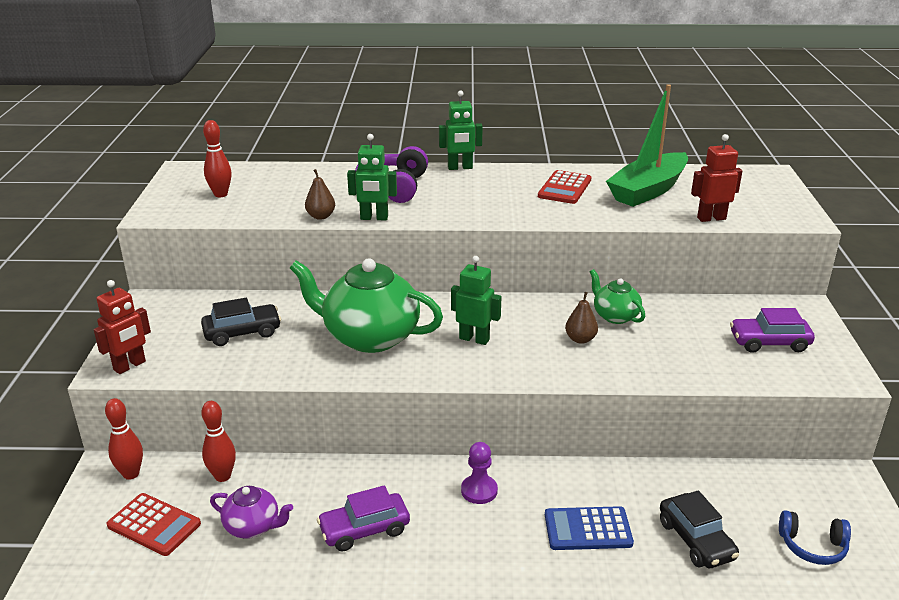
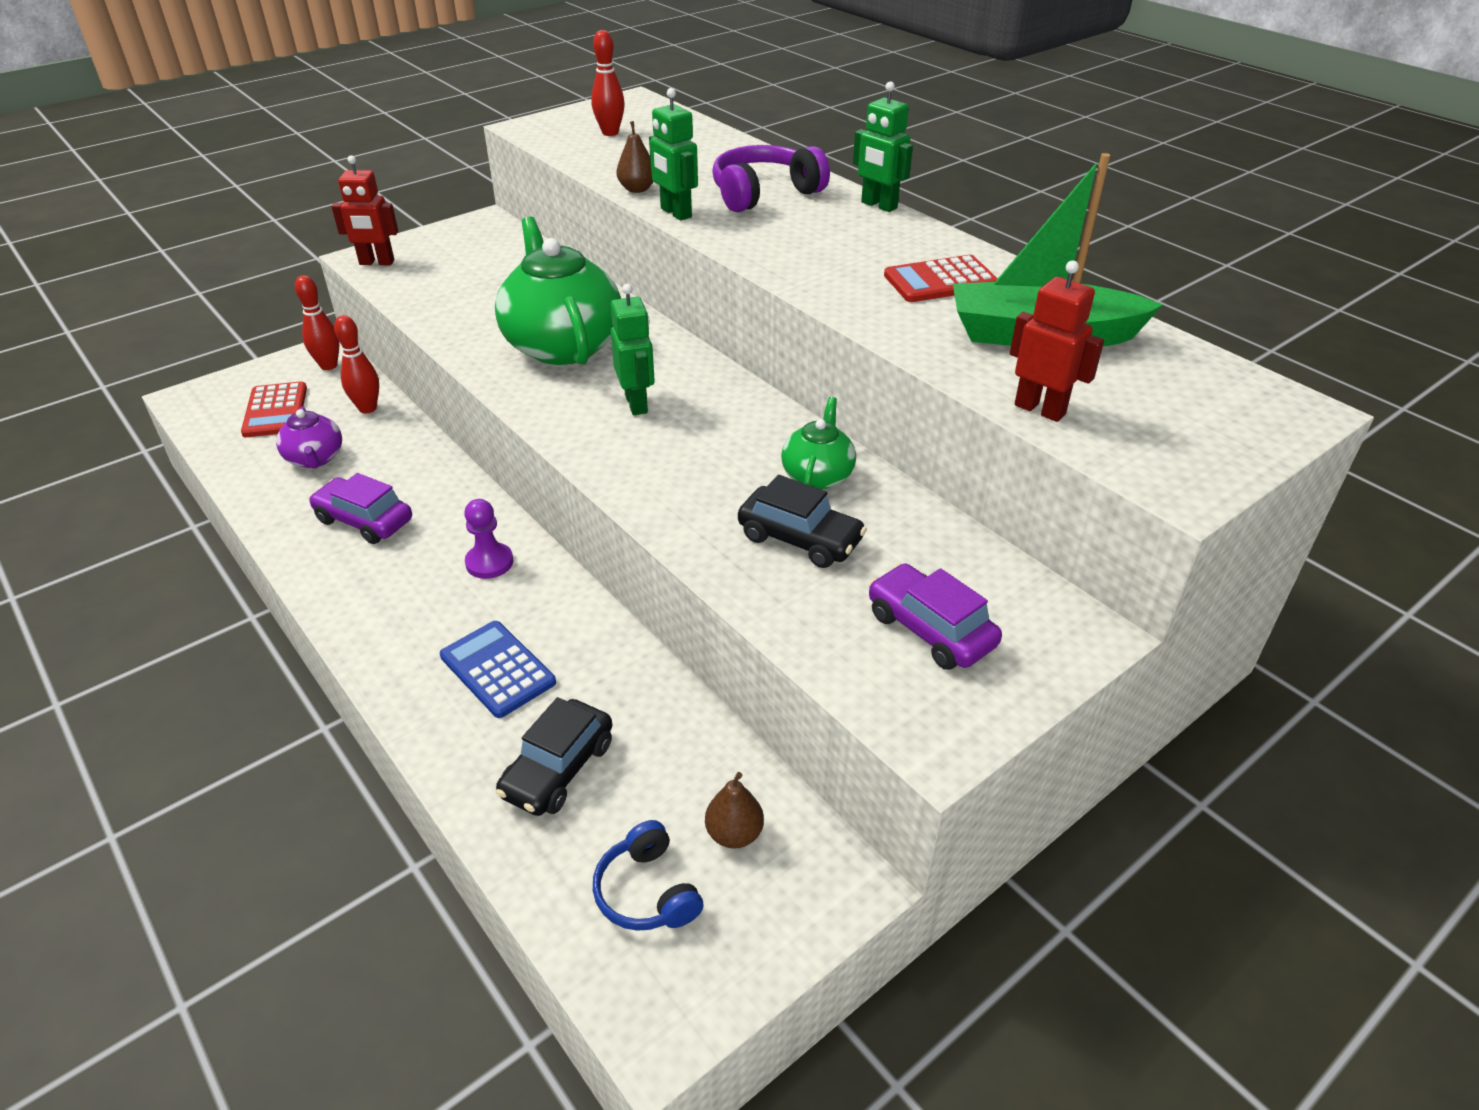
camera: 50 degrees right, 10 degrees up
black car [201,298,281,346] -> black car moved to [738,475,867,568]
brown pear [565,292,598,344] -> brown pear moved to [705,772,764,848]

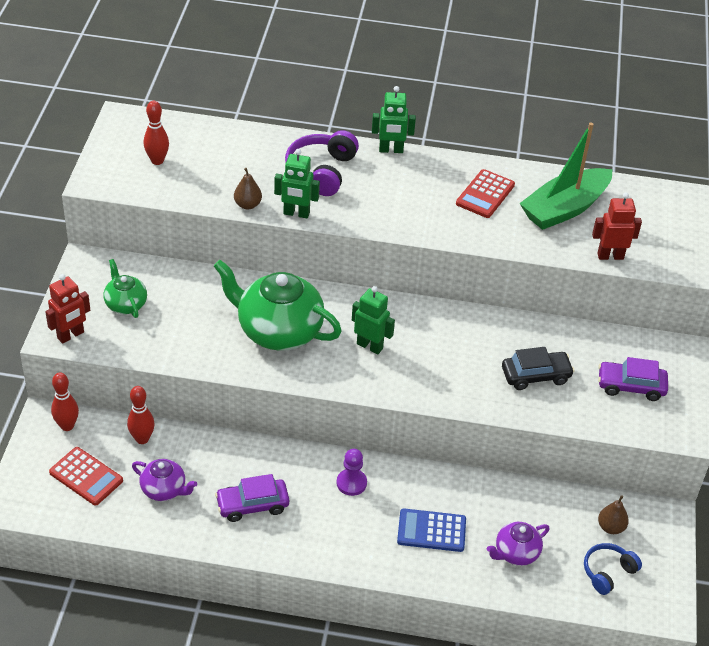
camera: 45 degrees left, 5 degrees up
black car [496,697,612,816] -> purple teapot [487,522,550,566]
blue headphones [593,820,703,931] -> blue headphones turned 120 degrees clockwise [584,543,642,595]
green teapot [781,397,856,489] -> green teapot moved to [104,259,147,318]

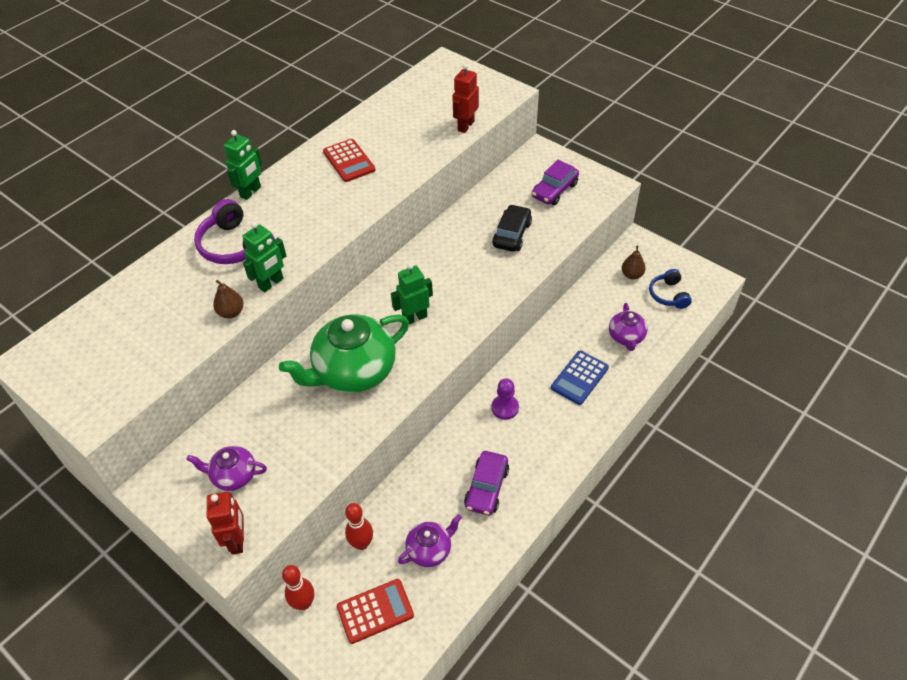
camera: 55 degrees left, 5 degrees up
green teapot [104,259,147,318] -> purple teapot [186,446,267,491]
red bowling pin [144,101,169,165] -> none
green boat [519,123,612,230] -> none

